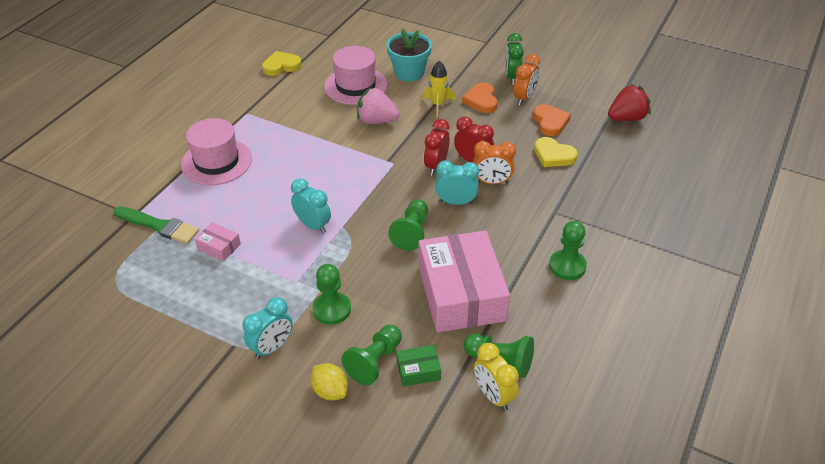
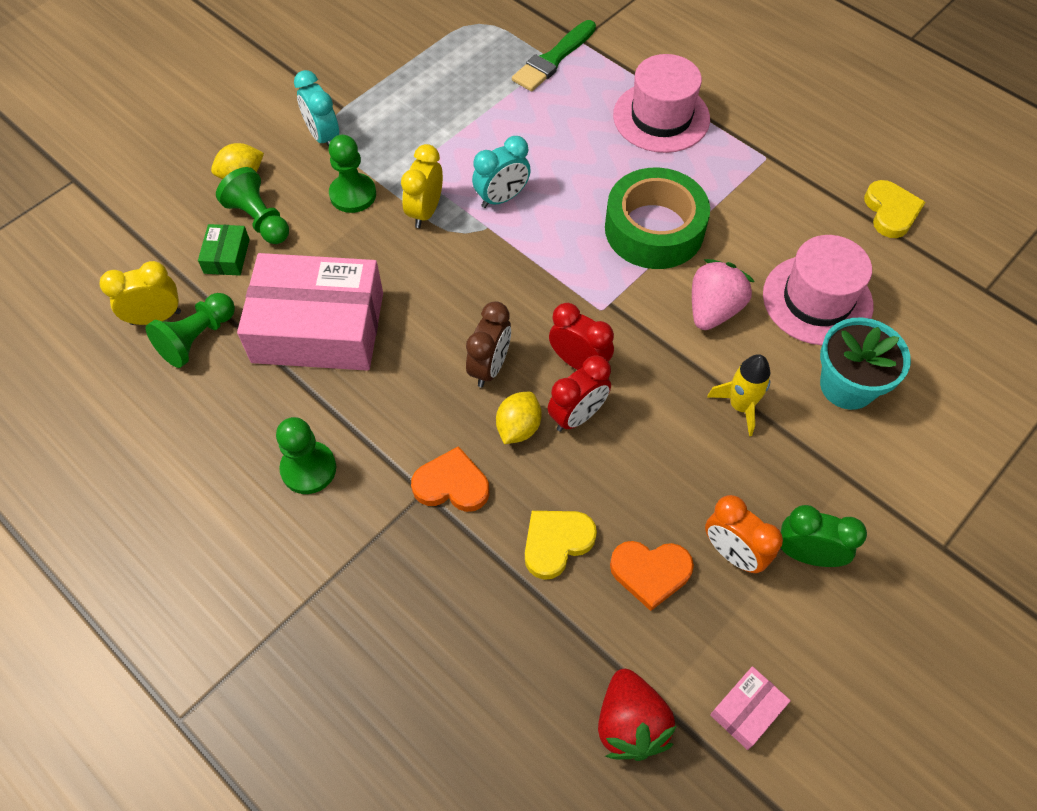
camera: 105 degrees right, 15 degrees up
pink box [195,222,241,261] -> pink box moved to [710,666,791,750]
green pawn [388,199,428,251] -> none
turquoise clock [436,160,479,205] -> brown clock [466,301,511,388]
orange heart [462,83,498,113] -> orange heart moved to [411,446,489,512]
orange clock [473,141,516,184] -> yellow lemon [496,392,541,444]
none -> yellow clock [401,144,443,228]
none -> green tape [605,168,710,269]

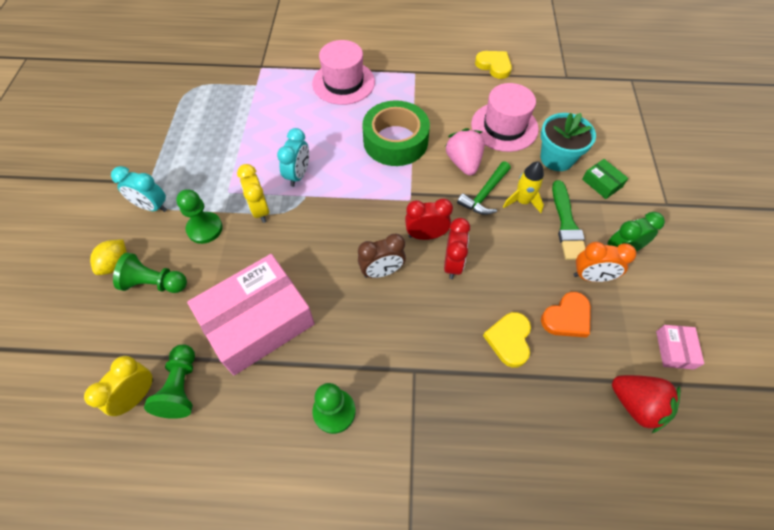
camera: 40 degrees left, 0 degrees up
green box [198,224,250,276] -> green box moved to [582,159,628,199]
orange heart [411,446,489,512] -> none
brown clock [466,301,511,388] -> brown clock turned 90 degrees clockwise [358,233,406,278]
yellow lemon [496,392,541,444] -> none
green brush [512,20,596,91] -> green brush moved to [552,180,586,260]
none -> green hammer [457,161,511,215]

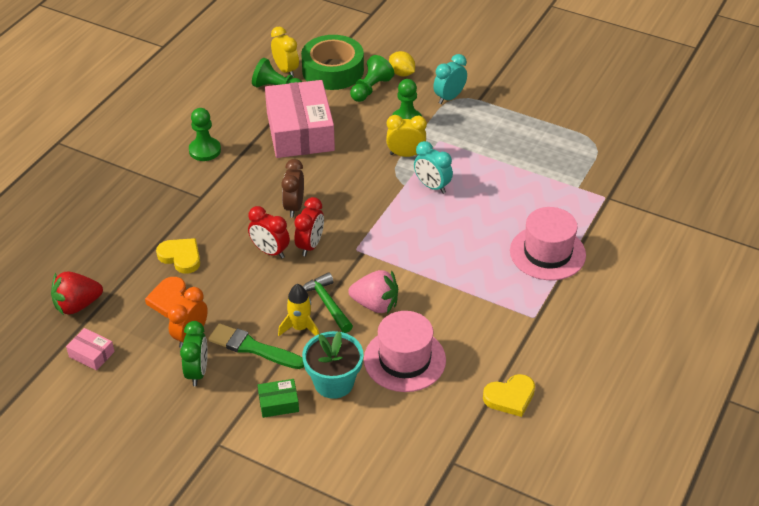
camera: 115 degrees right, 15 degrees down
green tape [362,100,430,166] -> green tape moved to [301,35,364,90]

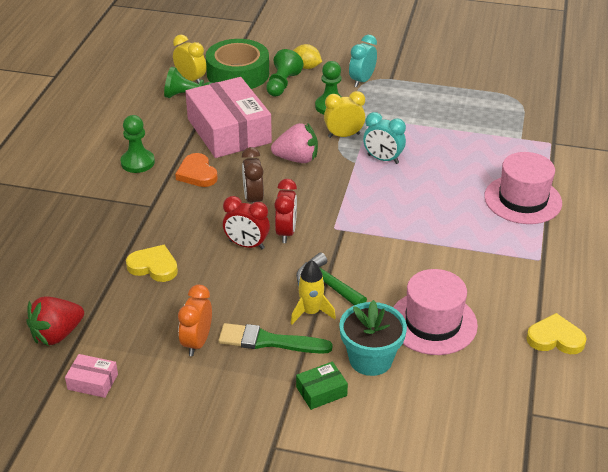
camera: 15 degrees left, 5 degrees down
orange heart [145,277,186,318] -> orange heart moved to [175,153,218,187]
green clock [180,321,208,386] -> none
pink strawberry [348,270,398,313] -> pink strawberry moved to [271,123,318,163]
yellow heart [483,374,535,417] -> yellow heart turned 135 degrees counterclockwise [526,313,587,354]

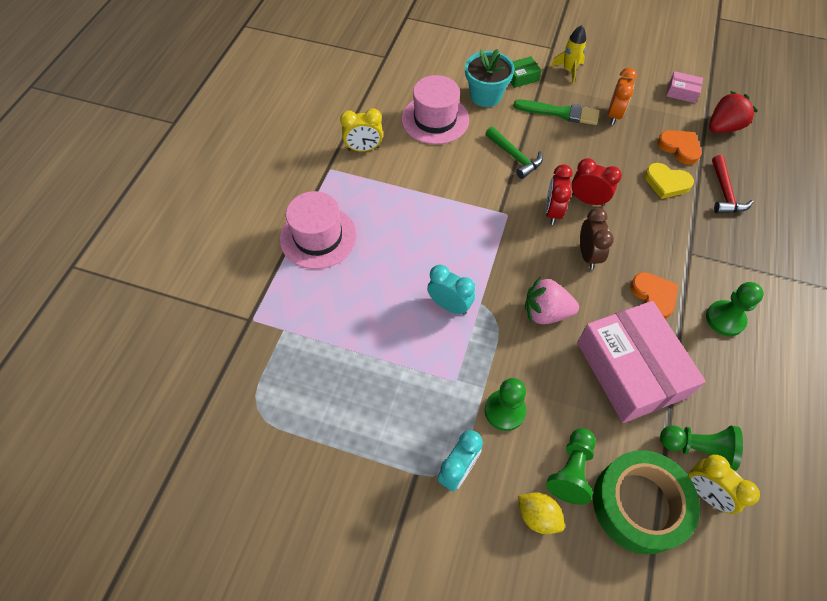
camera: 175 degrees left, 20 degrees up
yellow rocket [291,260,336,324] -> yellow rocket moved to [551,25,586,84]
yellow clock [324,91,366,138] -> yellow clock moved to [340,108,383,152]
yellow heart [526,313,587,354] -> none
none -> orange heart [657,130,702,165]
none -> red hammer [712,155,753,213]

